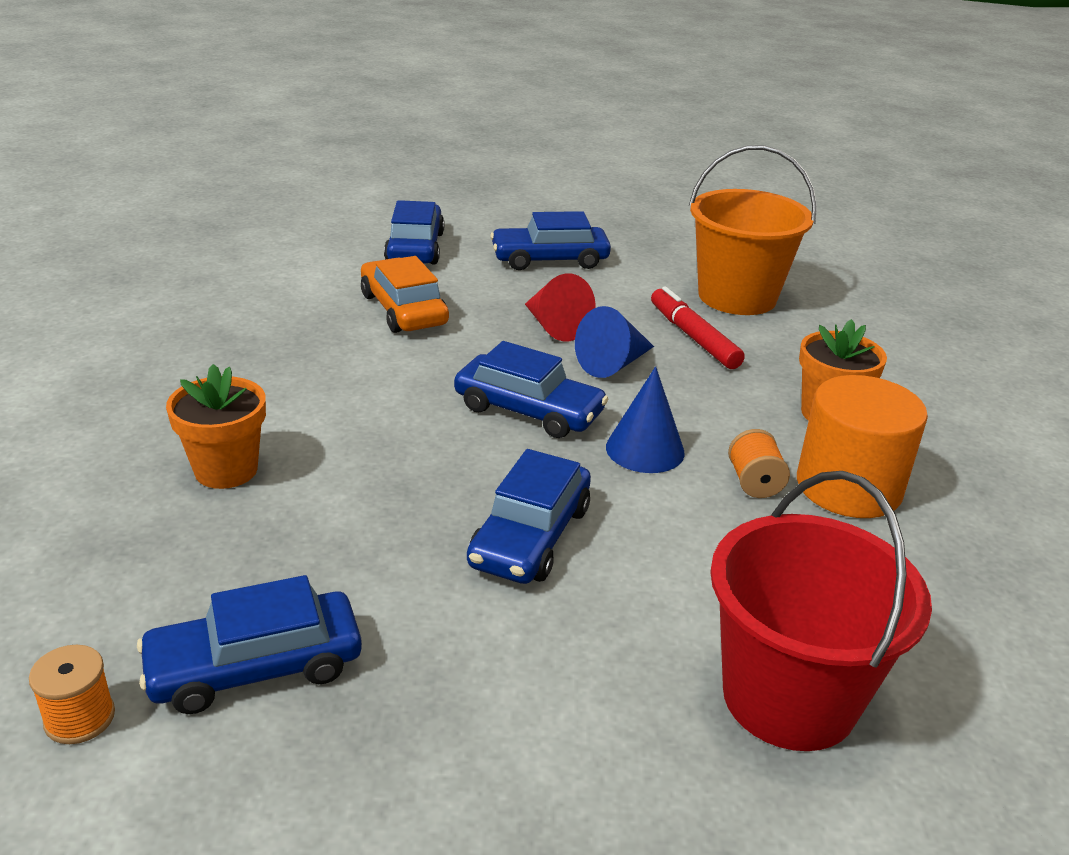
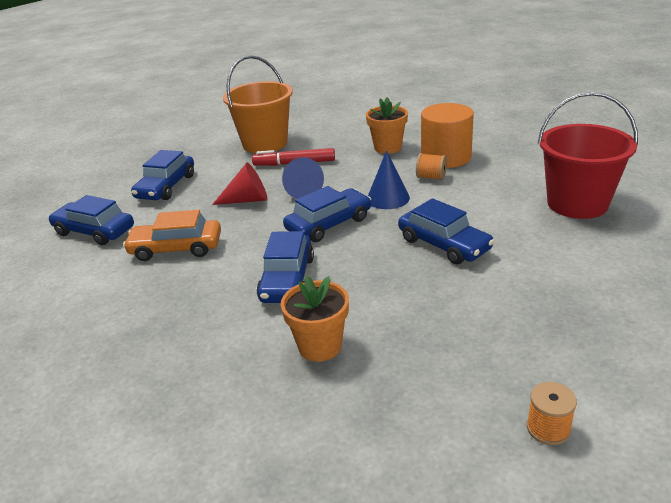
camera: 60 degrees left, 0 degrees up
blue car [137,575,362,714] -> blue car moved to [257,231,314,303]

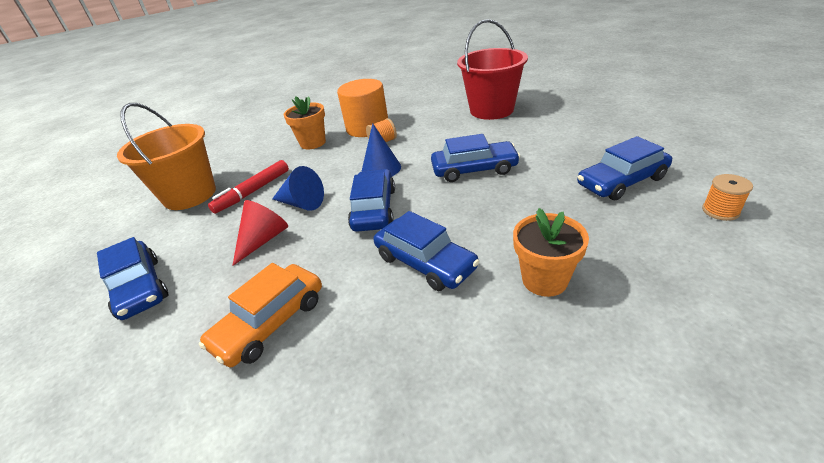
camera: 50 degrees left, 5 degrees up
blue car [48,195,134,245] -> blue car moved to [577,136,672,200]

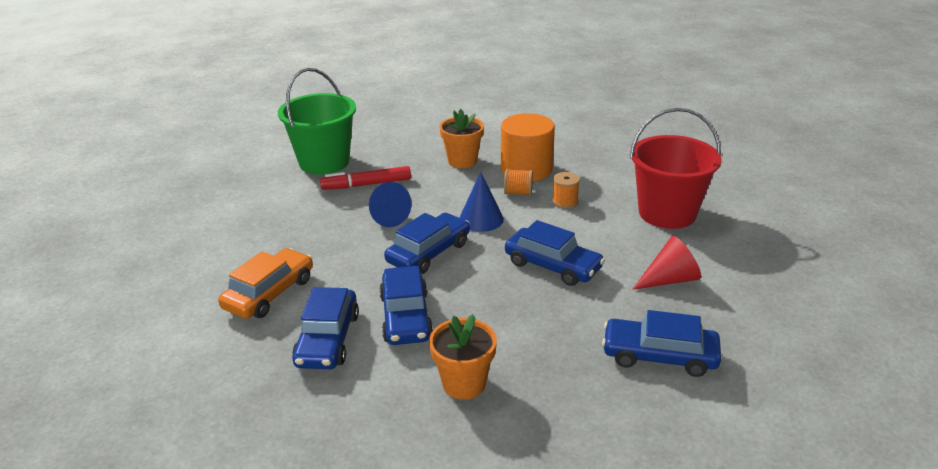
camera: 35 degrees right, 5 degrees down
blue car [97,237,168,320] -> blue car moved to [292,287,359,369]
orange bucket [117,103,216,210] -> green bucket [278,68,356,175]
orange car [199,263,322,367] -> orange car turned 135 degrees clockwise [218,248,313,319]
red cone [232,200,288,266] -> red cone moved to [632,236,701,290]
orange spool [702,174,753,221] -> orange spool moved to [552,172,580,208]

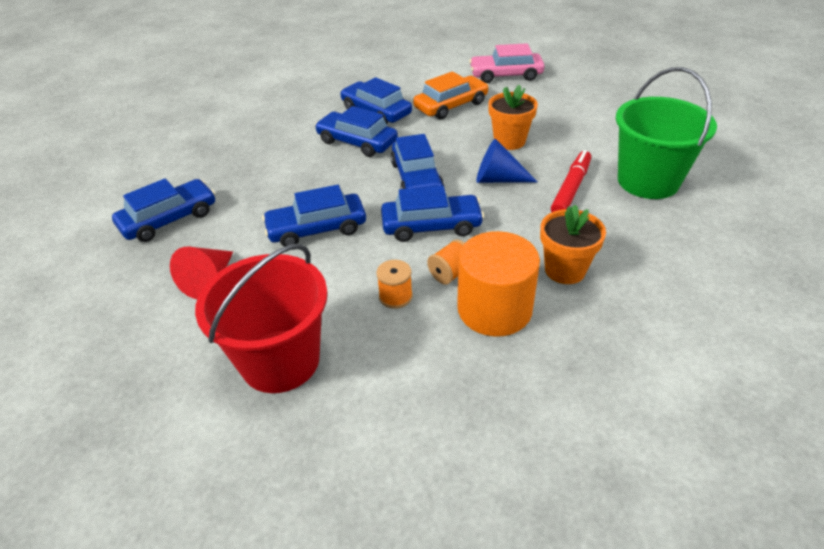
camera: 130 degrees right, 10 degrees up
orange car [218,248,313,319] -> orange car turned 105 degrees counterclockwise [413,71,489,119]
orange flower pot [429,314,497,400] -> orange flower pot moved to [488,85,538,150]
blue cone [459,171,504,232] -> blue car [381,186,484,242]
none -> pink car [469,43,545,83]

